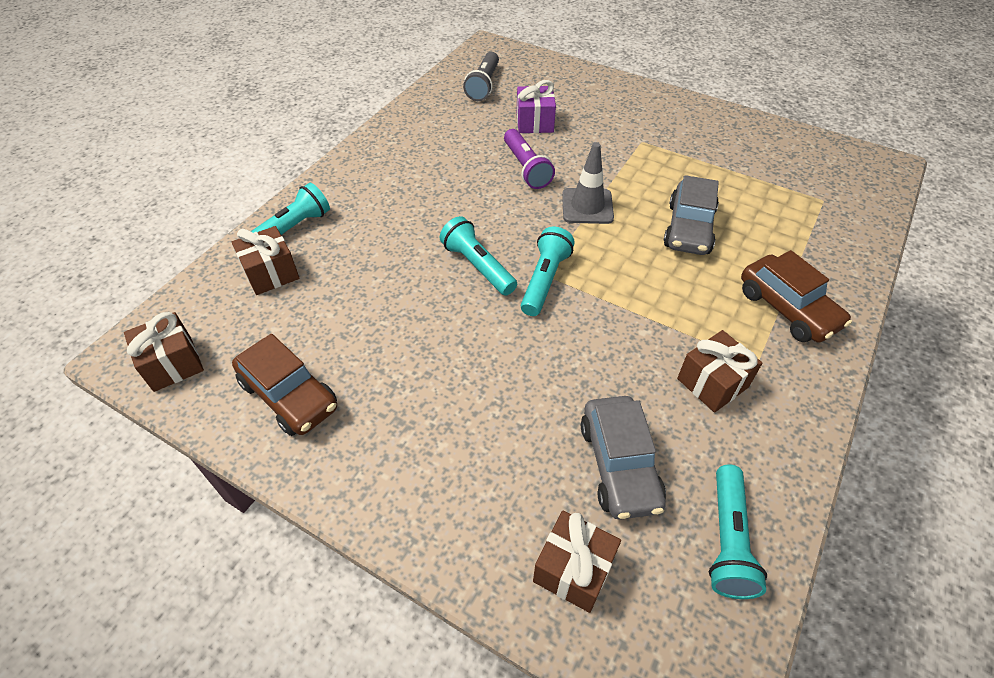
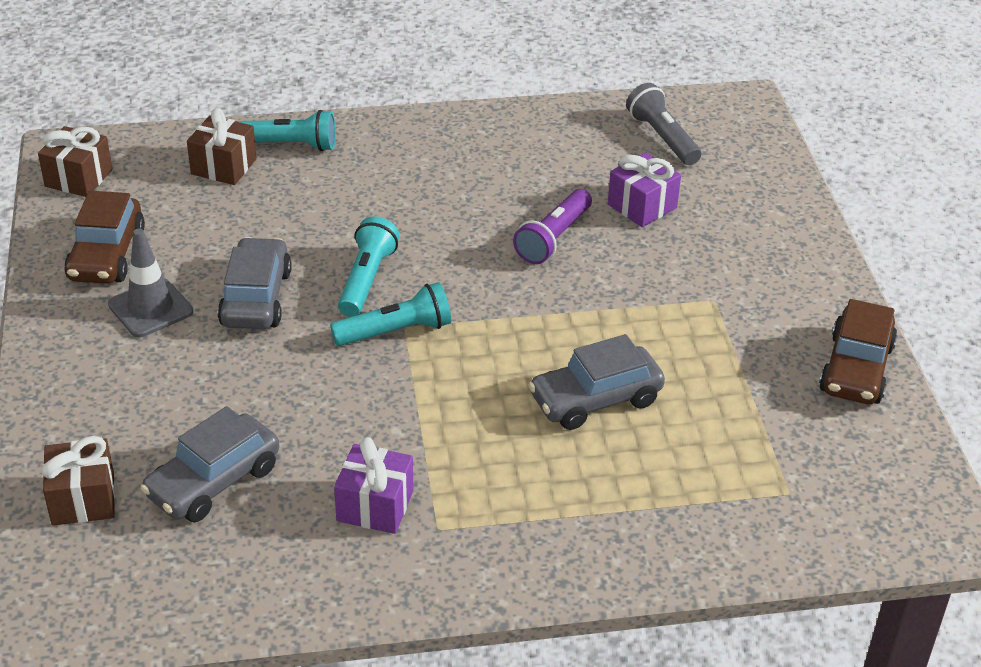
camera: 50 degrees right, 10 degrees down
grey flashlight [463,52,499,101] -> grey flashlight turned 90 degrees clockwise [626,83,701,165]
grey traffic cone [562,142,614,224] -> grey traffic cone moved to [108,229,193,337]
brown gift [677,330,762,413] -> purple gift [334,437,413,534]
turquoise flashlight [709,464,767,599] -> none
brown car [741,250,852,343] -> brown car moved to [819,299,898,404]
none -> grey car [217,237,292,329]

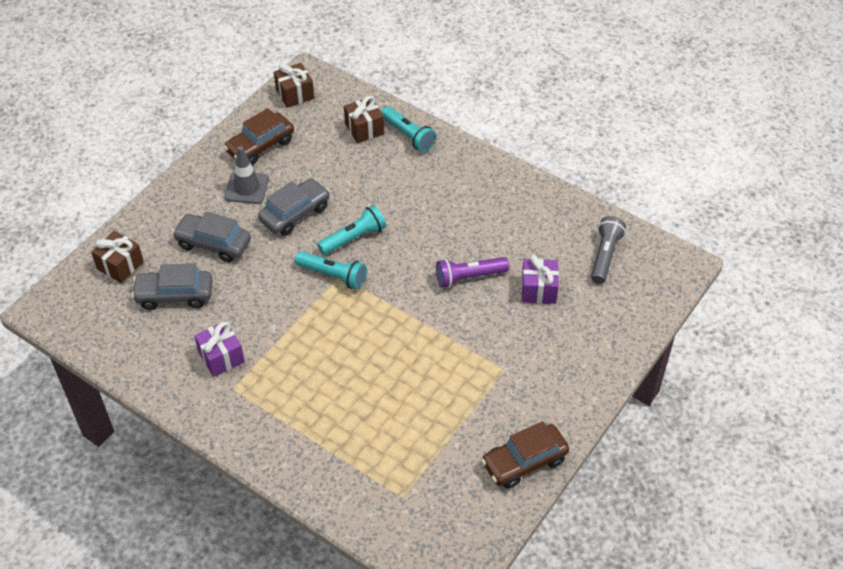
camera: 45 degrees right, 10 degrees up
grey car [528,334,665,430] -> grey car moved to [172,211,251,262]

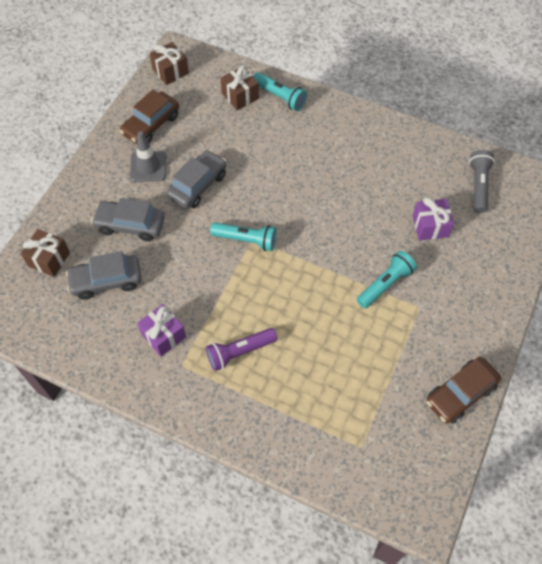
camera: 10 degrees left, 10 degrees up
turquoise flashlight [317,205,386,255] -> turquoise flashlight moved to [357,251,417,308]
purple flashlight [436,257,509,288] -> purple flashlight moved to [206,328,277,371]

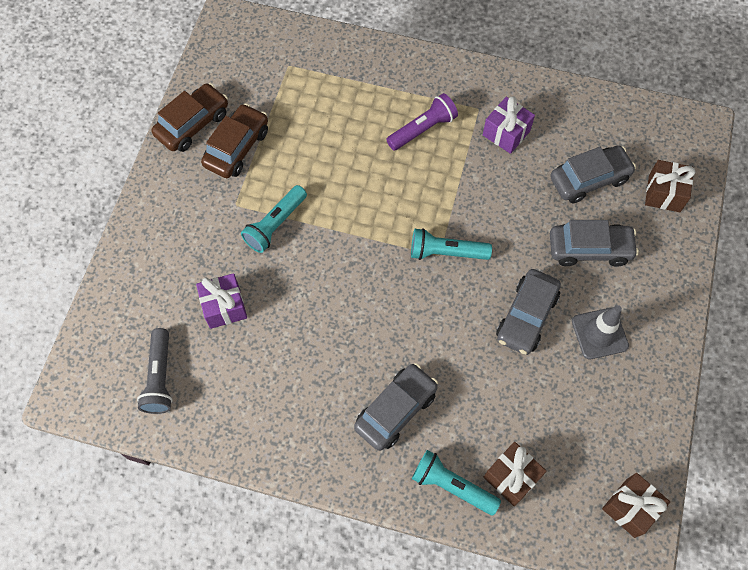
camera: 170 degrees right, 5 degrees up
brown car [119,89,179,144] -> brown car moved to [201,103,268,178]
none -> grey car [354,363,438,451]

